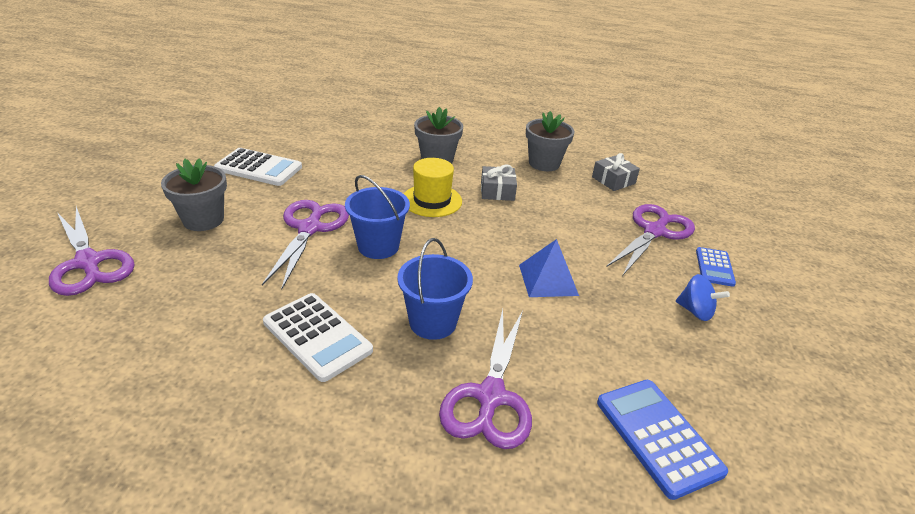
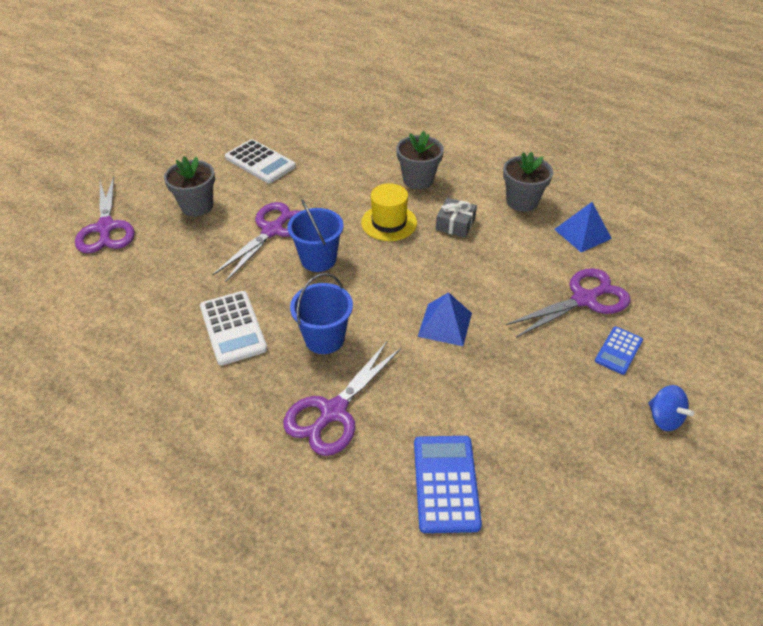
camera: 25 degrees right, 10 degrees up
grey gift [592,153,640,191] -> blue pyramid [554,202,612,252]
blue spinning top [676,274,730,321] -> blue spinning top moved to [648,385,694,431]

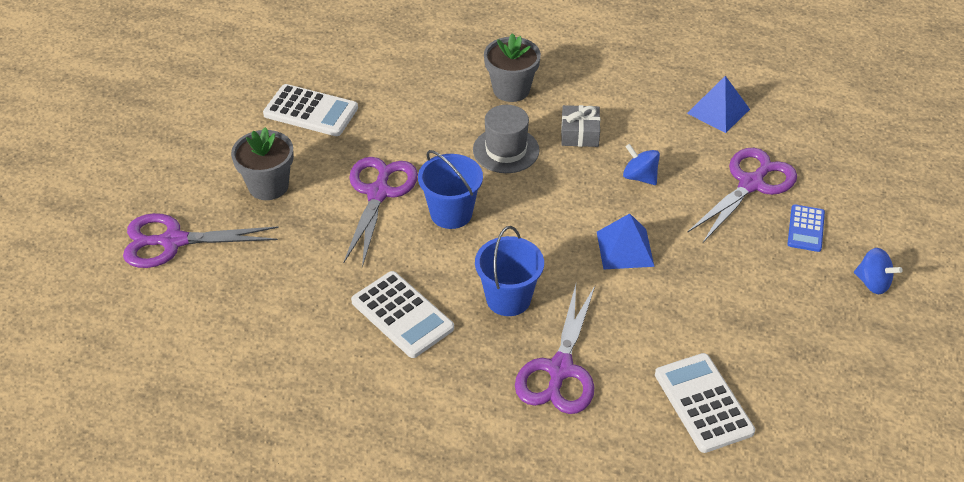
camera: 20 degrees left, 0 degrees up
purple scissors [75,176,135,253] -> purple scissors turned 120 degrees clockwise [123,213,279,268]
yellow hat [361,183,417,241] -> grey hat [473,105,539,173]
blue calculator [414,436,482,533] -> white calculator [655,353,755,453]
grey flower pot [503,151,553,212] -> none
none -> blue spinning top [623,144,660,185]

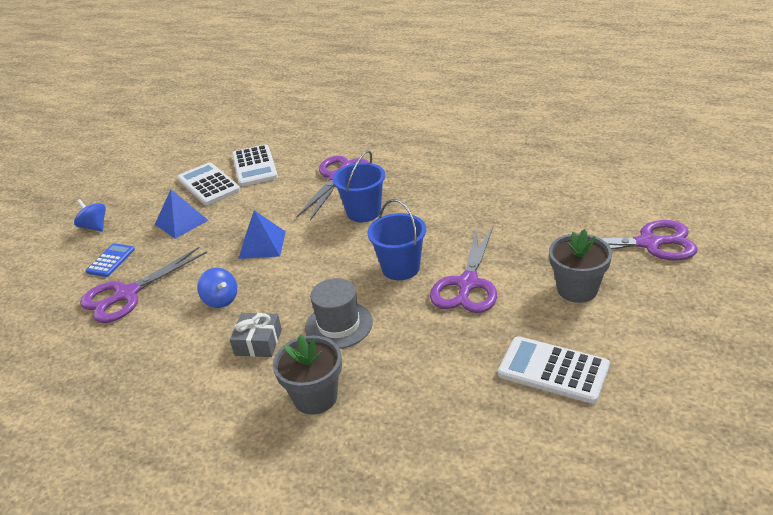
camera: 170 degrees left, 10 degrees down
white calculator [351,271,454,358] -> white calculator moved to [177,162,240,206]
blue pyramid [687,76,750,133] -> blue pyramid moved to [155,190,208,239]

